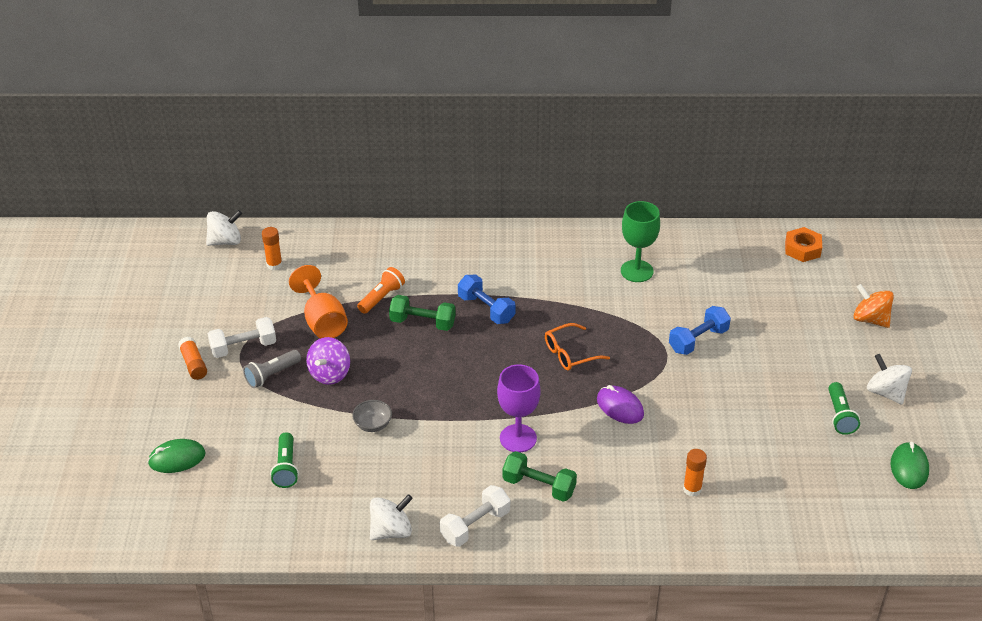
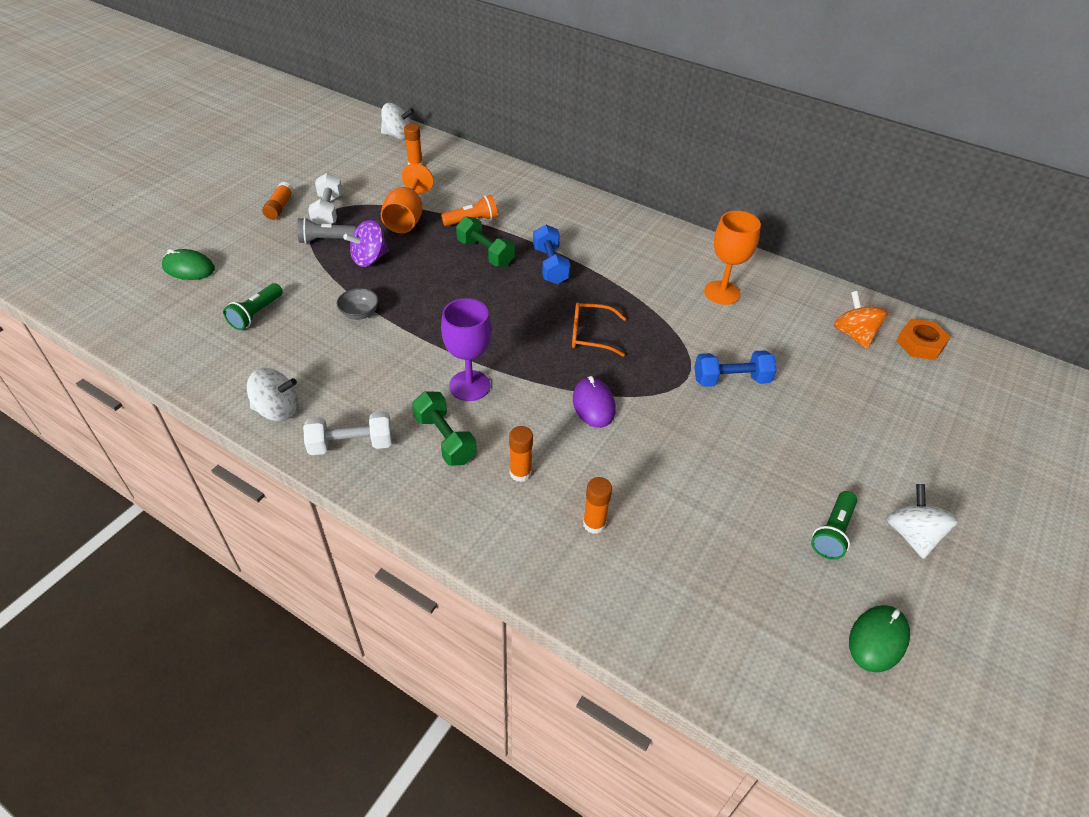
camera: 30 degrees right, 5 degrees up
white dumbbell [208,317,276,358] -> white dumbbell turned 75 degrees clockwise [308,173,343,224]
green goblet [621,201,660,282] -> orange goblet [704,211,761,305]
orange spinning top [853,284,894,328] -> orange spinning top moved to [834,291,888,349]
none -> orange glue stick [509,426,533,482]

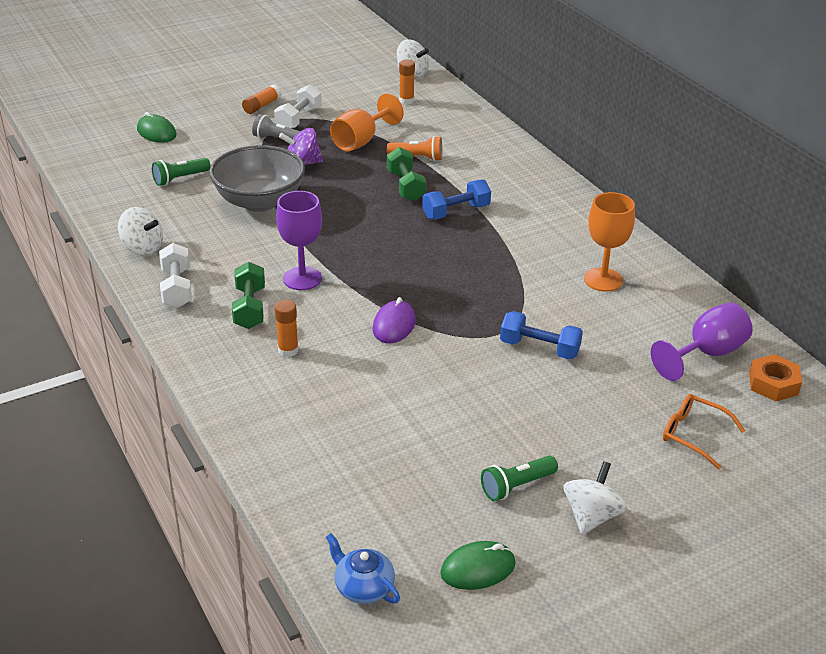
camera: 30 degrees right, 10 degrees down
white dumbbell [303,411,392,455] -> white dumbbell turned 60 degrees clockwise [159,243,192,308]
grey bowl [337,288,379,320] -> grey bowl [209,145,305,212], size x2.45
blue dumbbell [533,225,570,284] -> blue dumbbell turned 45 degrees clockwise [422,180,491,219]
orange glasses [572,303,626,356] -> orange glasses moved to [663,394,745,469]
orange glue stick [583,477,612,534] -> none
orange spinning top [834,291,888,349] -> purple goblet [651,302,752,381]
none -> blue teapot [326,533,400,604]

